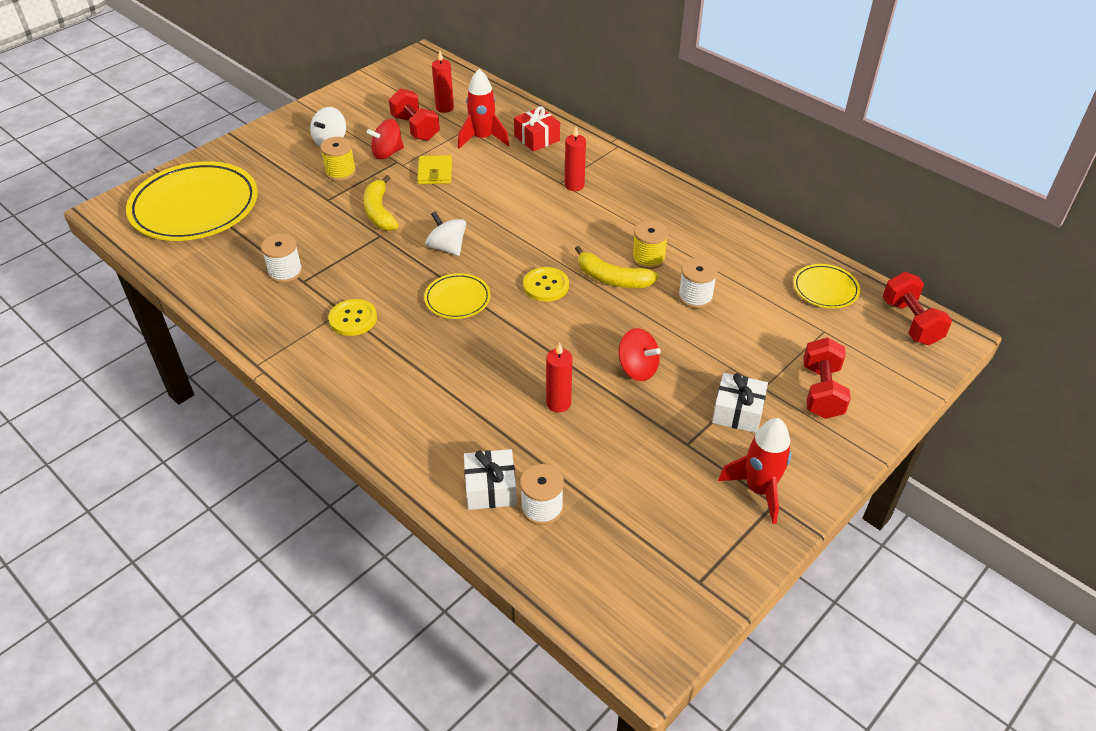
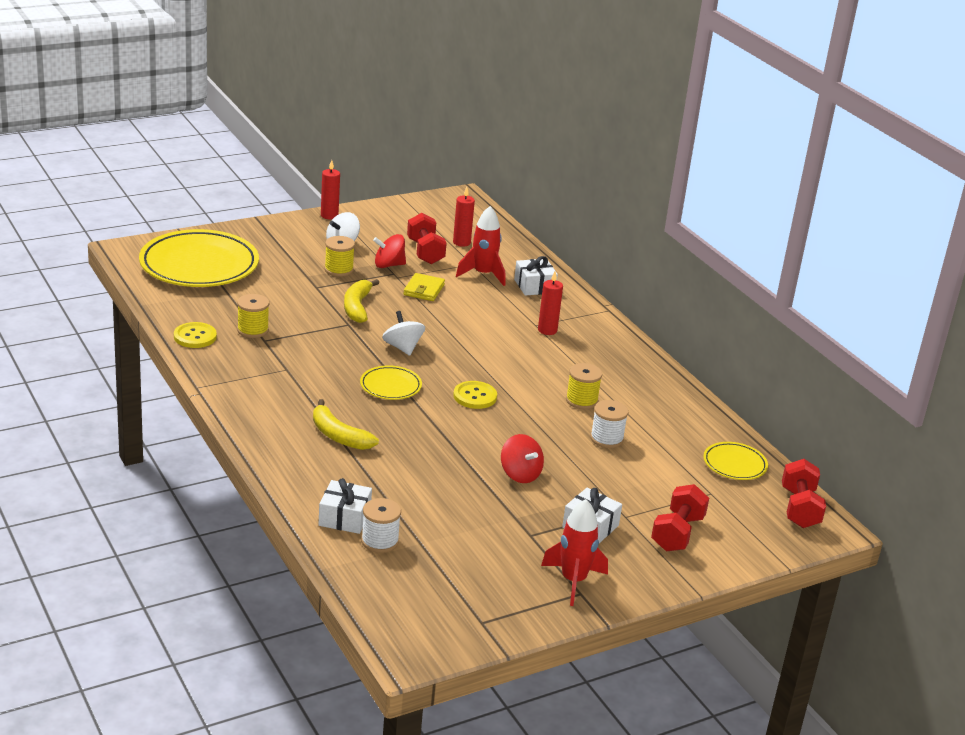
camera: 15 degrees right, 15 degrees down
white spool [261,234,303,283] -> yellow spool [237,294,269,338]
yellow button [329,299,377,336] -> yellow button moved to [174,322,217,348]
red gift [514,106,560,152] -> white gift [514,256,558,296]
red candle [546,342,572,412] -> red candle moved to [321,160,340,220]
yellow banana [575,246,659,288] -> yellow banana moved to [313,399,379,450]

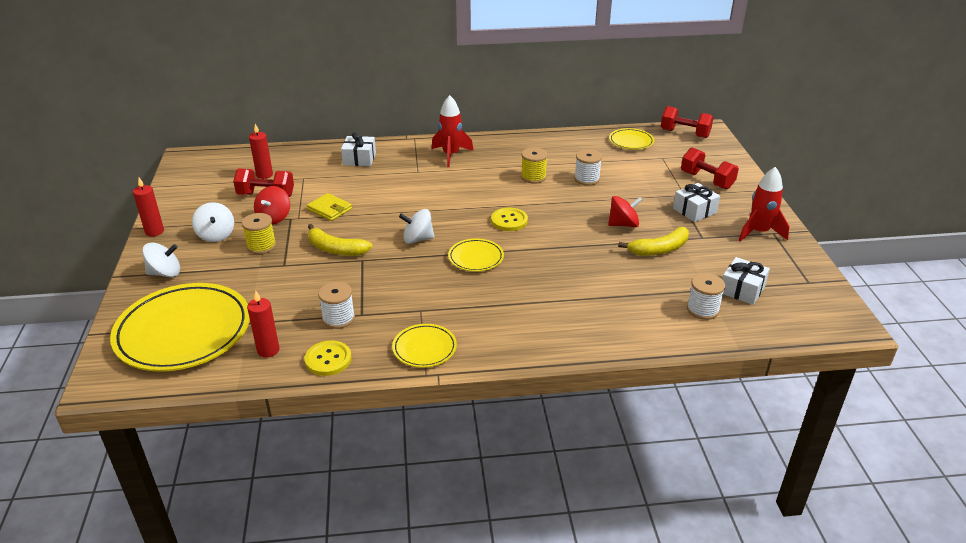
camera: 65 degrees left, 5 degrees up
yellow spool [237,294,269,338] -> white spool [318,282,355,329]
yellow banana [313,399,379,450] -> yellow banana moved to [618,227,689,256]
white gift [318,478,372,534] -> white gift moved to [722,257,770,305]
red rocket [456,206,505,286] -> red rocket moved to [431,95,474,167]
red candle [538,271,563,335] -> red candle moved to [247,291,280,358]
none -> white spinning top [142,243,180,277]
none -> yellow plate [392,324,457,368]

